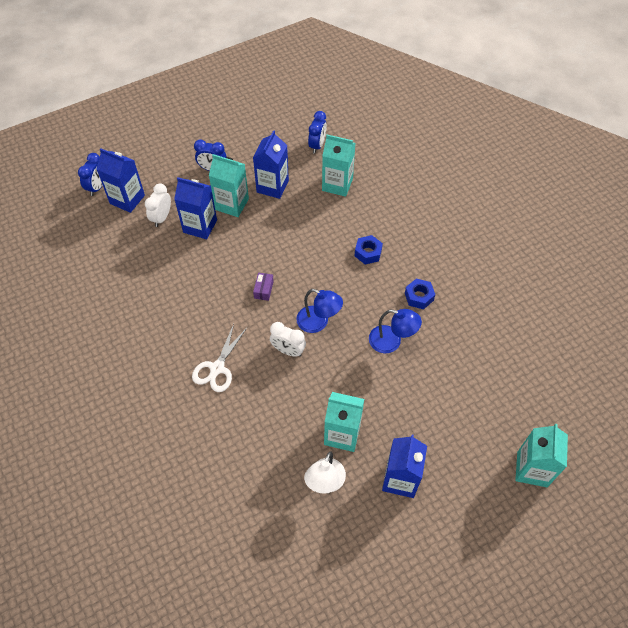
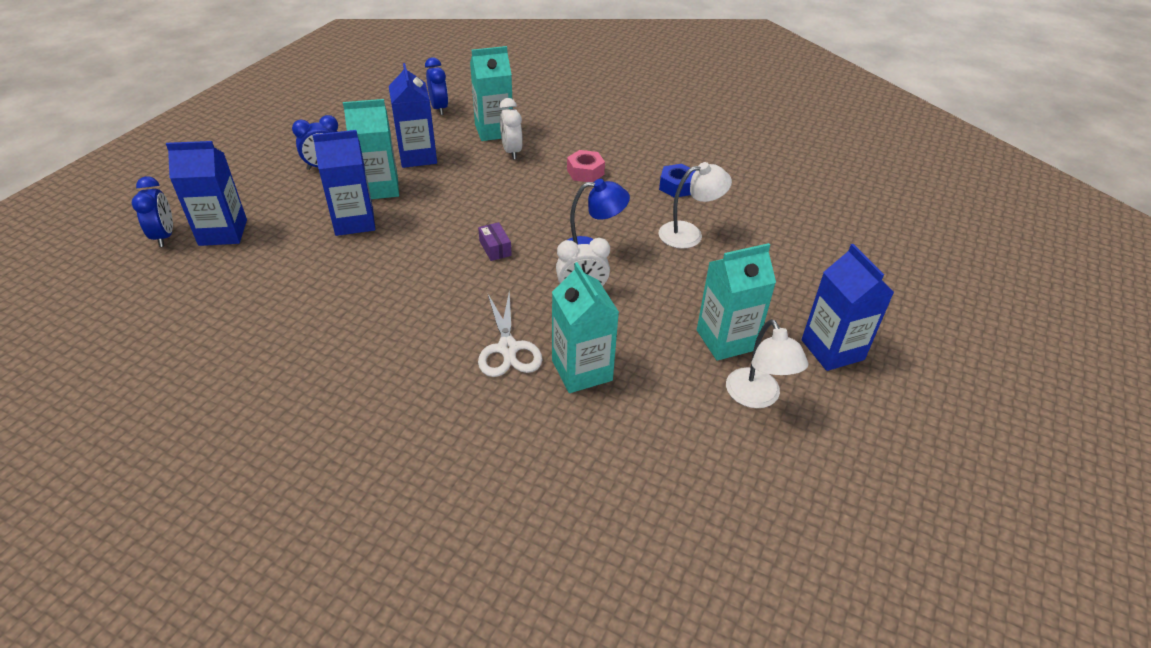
camera: 35 degrees left, 15 degrees down
white clock [145,183,171,227] -> white clock moved to [499,98,523,160]
blue nut [354,235,383,265] -> pink nut [567,150,605,182]
blue lamp [369,309,422,353] -> white lamp [658,162,732,249]
turquoise carton [515,424,568,487] -> turquoise carton moved to [552,262,619,393]

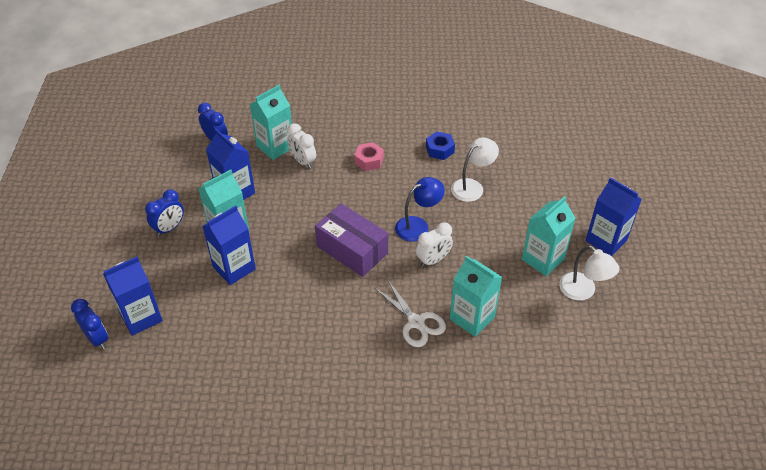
camera: 25 degrees left, 5 degrees up
purple box [478,222,512,261] -> purple box [315,203,388,277], size x2.33

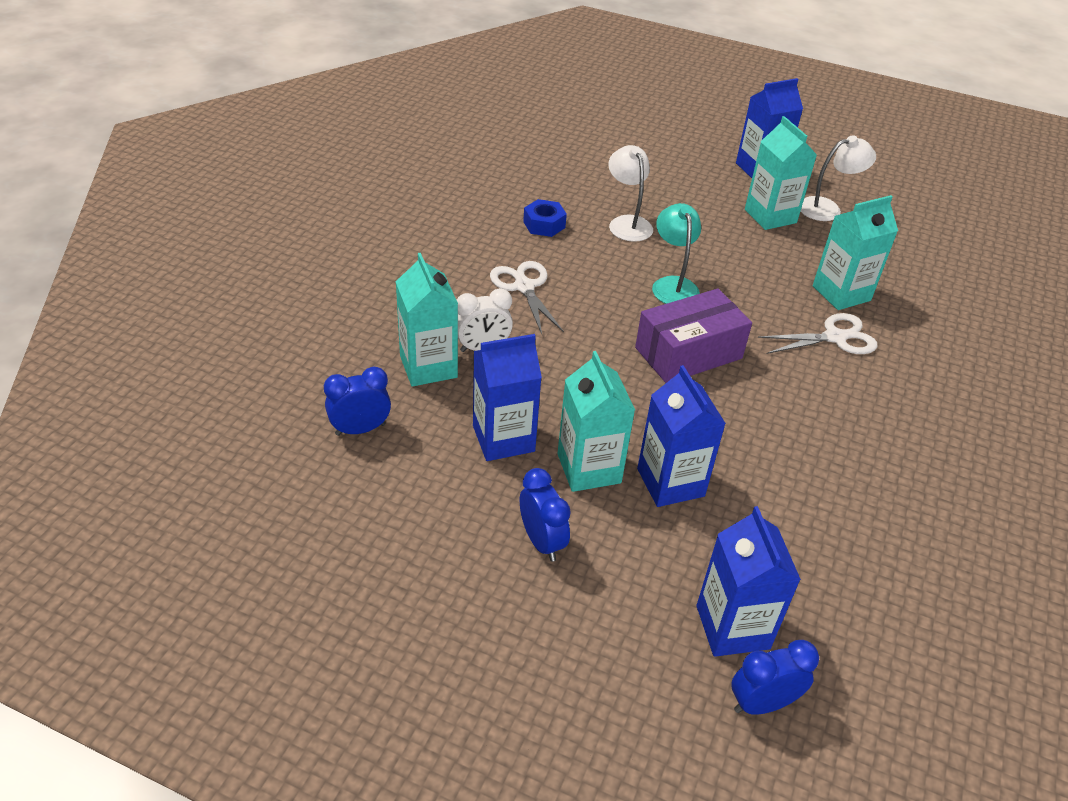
camera: 70 degrees left, 5 degrees down
pink nut [354,142,384,171] -> white scissors [490,261,564,334]
blue lamp [395,177,445,242] -> turquoise lamp [652,203,701,304]
white clock [416,222,453,267] -> none

